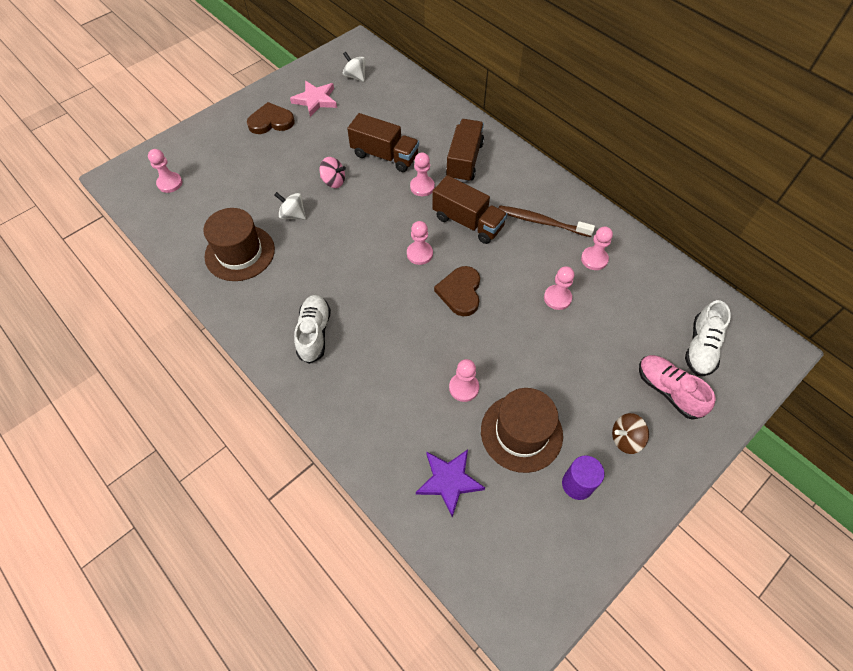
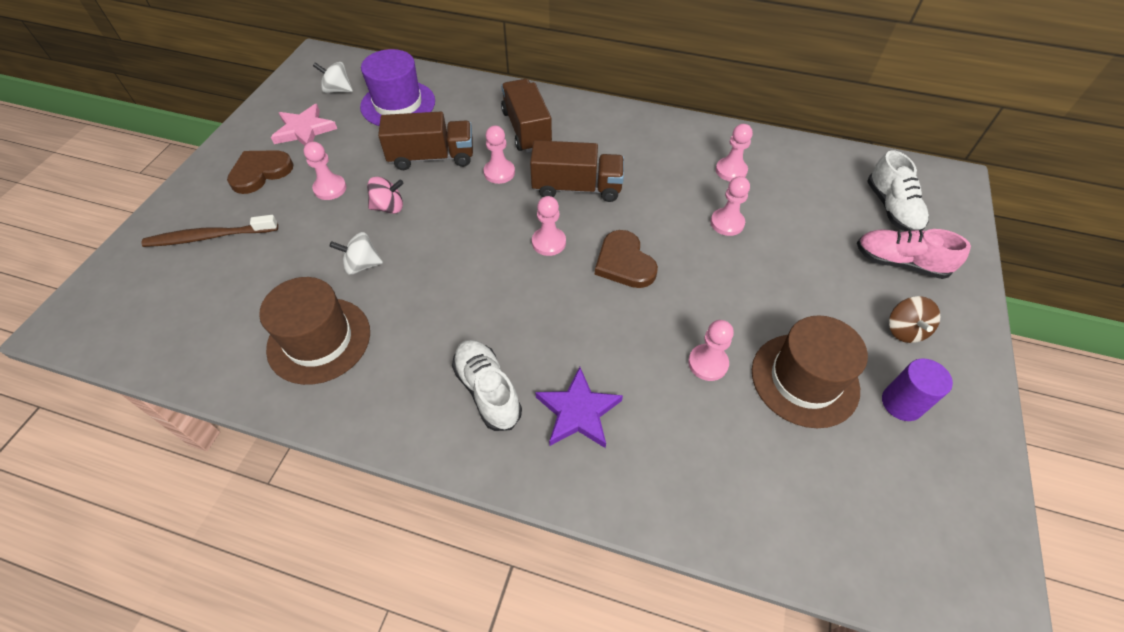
camera: 30 degrees left, 5 degrees down
pink pawn [148,149,182,193] -> pink pawn moved to [304,142,346,200]
purple star [416,449,485,517] -> purple star moved to [535,367,623,448]
brown toothbrush [499,205,595,237] -> brown toothbrush moved to [142,215,278,247]
brown spinning top [612,413,649,454] -> brown spinning top turned 45 degrees counterclockwise [889,296,940,343]
none -> purple hat [360,49,435,126]

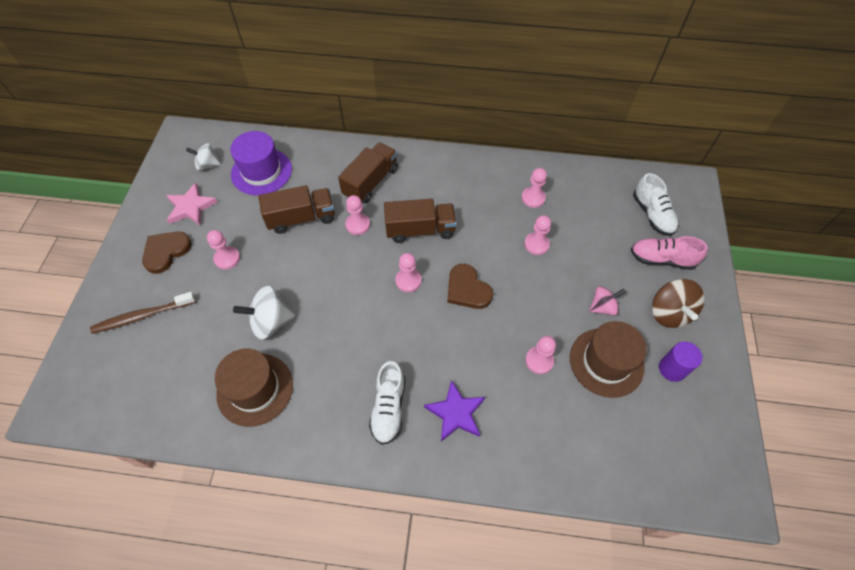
camera: 10 degrees left, 5 degrees up
white spinning top [329,232,383,275] -> white spinning top [233,286,295,339], size x1.54
pink spinning top [367,177,404,214] -> pink spinning top moved to [589,286,626,316]
white shoe [452,340,522,431] -> white shoe turned 135 degrees counterclockwise [369,361,405,445]
brown truck [501,79,552,153] -> brown truck turned 60 degrees clockwise [338,142,398,203]
brown spinning top [889,296,940,343] -> brown spinning top [652,279,704,328], size x1.54

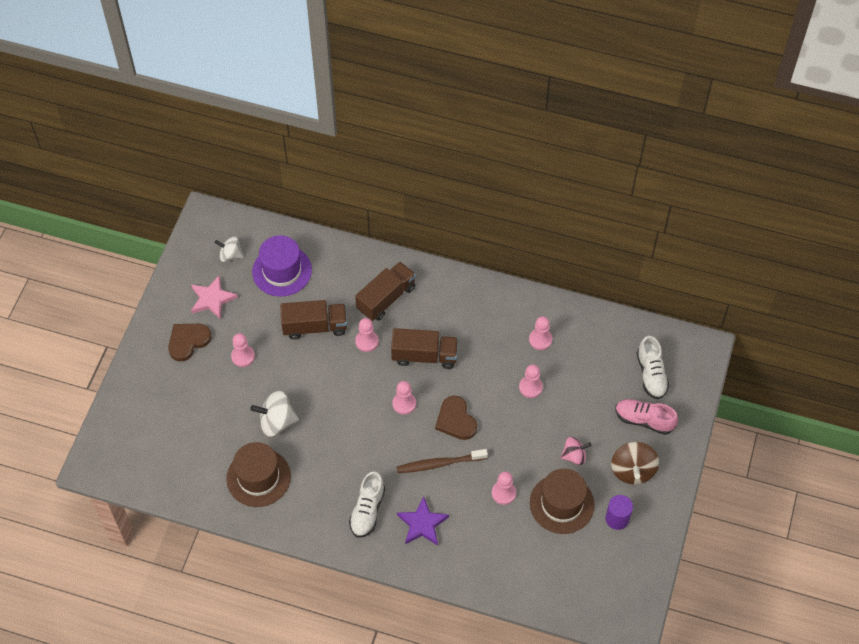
camera: 10 degrees right, 0 degrees up
brown toothbrush [90,292,196,333] -> brown toothbrush moved to [397,449,488,473]

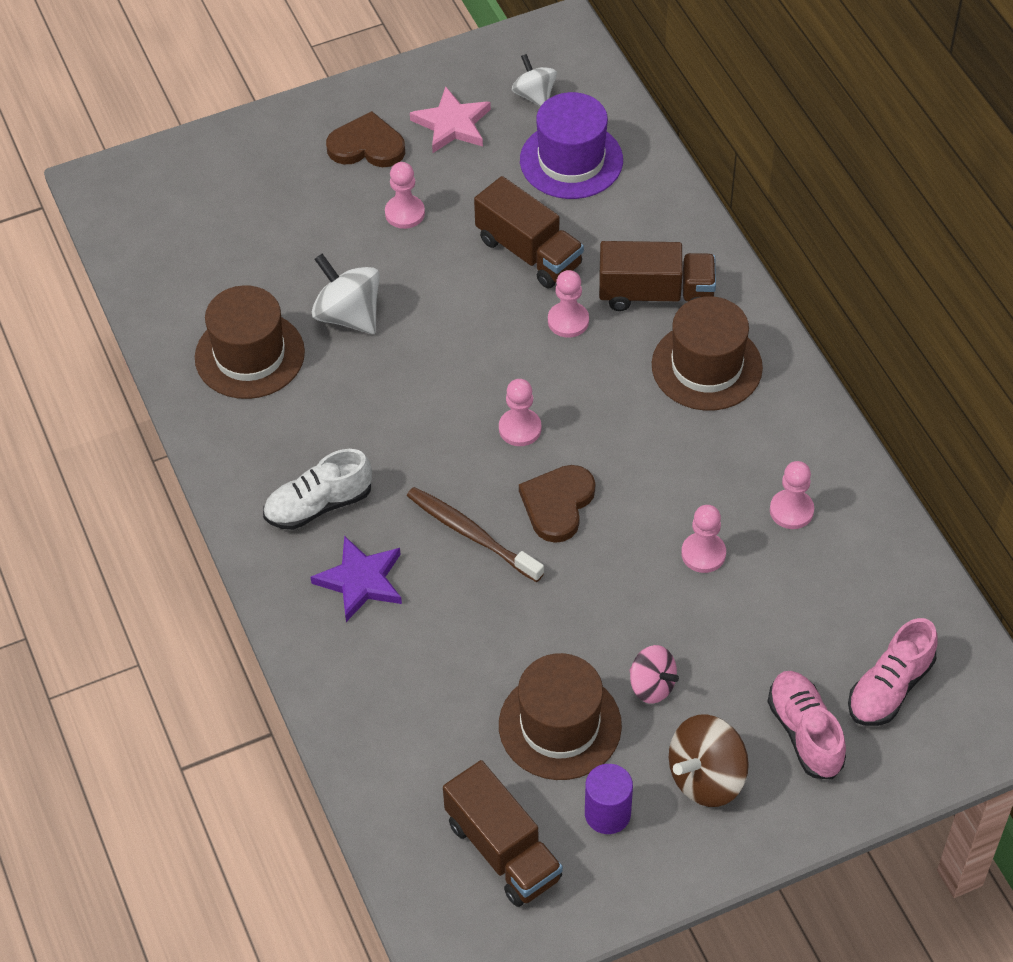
camera: 50 degrees right, 5 degrees down
brown truck [391,328,458,369] -> brown truck moved to [443,760,563,907]
pink pawn [492,471,516,505] -> none
white shoe [637,336,669,399] -> pink shoe [848,618,937,726]
none -> brown hat [652,296,763,411]

